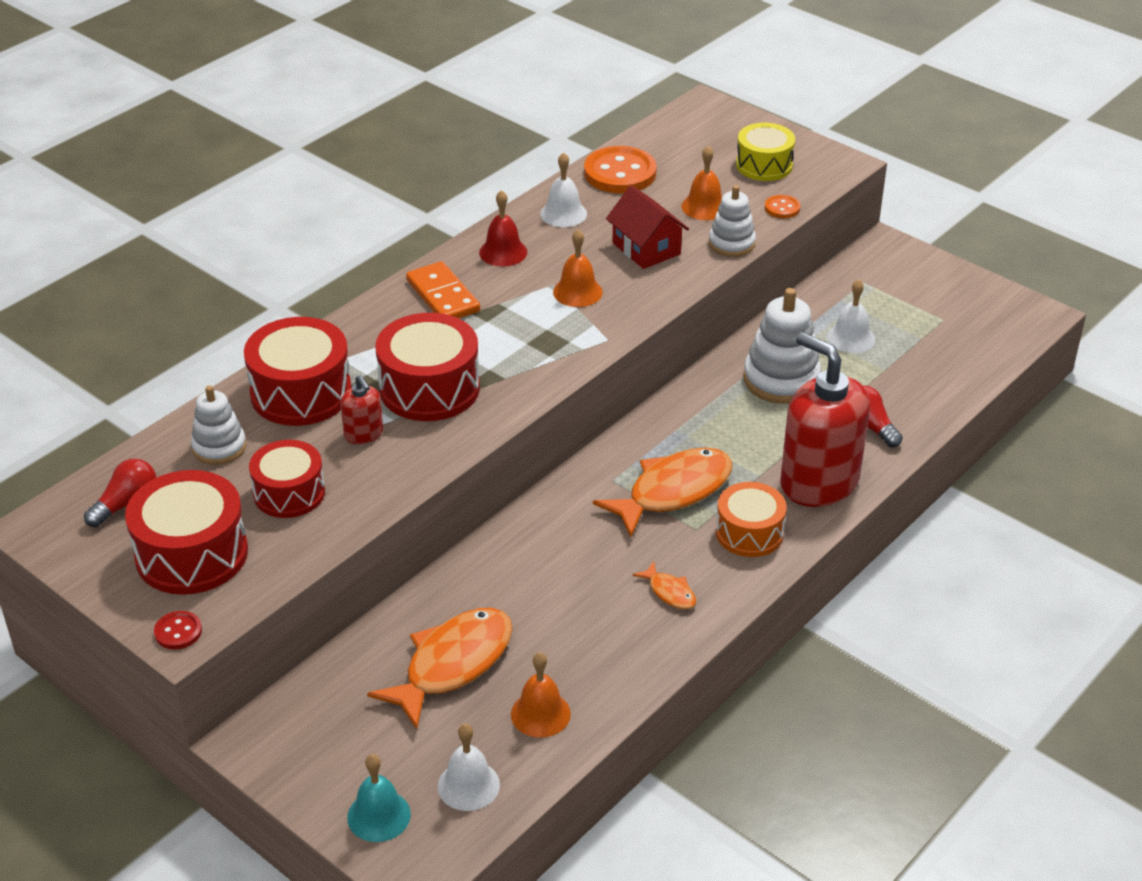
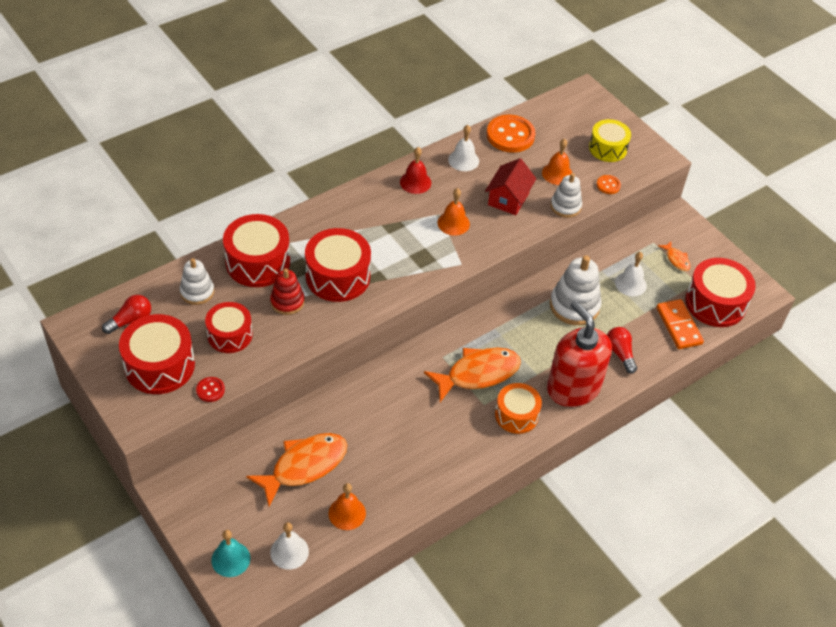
camera: 10 degrees right, 10 degrees up
red button [154,611,202,650] -> red button moved to [196,377,225,402]
red soap dispenser [340,375,383,444] -> red stacking toy [270,268,305,315]
orange domino [406,261,480,318] -> orange domino moved to [656,299,704,349]
red house [606,185,689,269] -> red house turned 45 degrees clockwise [485,158,537,215]
orange fish [632,561,696,609] -> orange fish moved to [658,241,691,271]
none -> red drum [685,258,756,327]

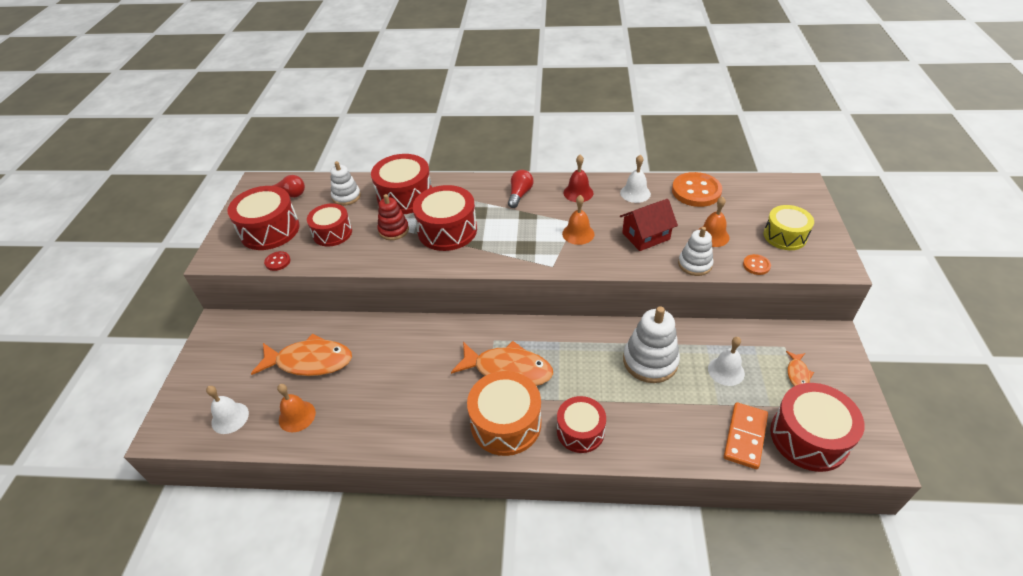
camera: 45 degrees right, 5 degrees down
turquoise bell [211,530,250,577] -> none
orange drum [495,383,542,434] -> orange drum [467,371,541,456], size x1.51
red soap dispenser [547,300,612,407] -> red drum [557,396,606,453]
red light bulb [607,327,637,374] -> red light bulb moved to [508,170,533,208]

